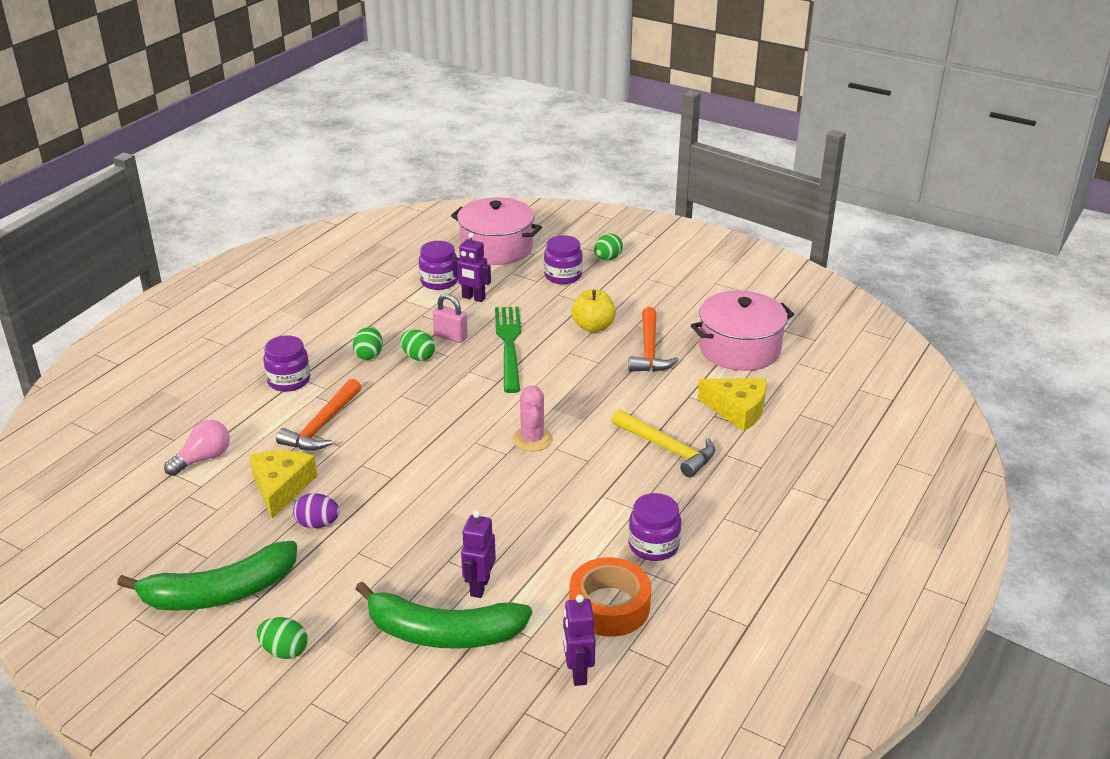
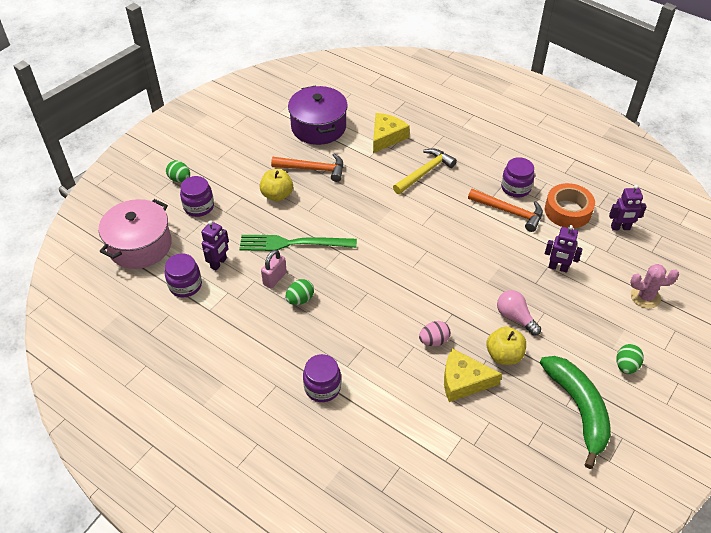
camera: 85 degrees left, 15 degrees up
pink light bulb [164,420,230,476] -> pink light bulb moved to [497,290,541,336]
orange hammer [276,379,361,451] -> orange hammer moved to [468,189,543,232]
purple egg [293,493,340,528] -> yellow apple [486,327,526,365]
green egg [353,327,383,360] -> none
green banana [355,582,532,649] -> none
pink cactus [513,385,553,451] -> pink cactus moved to [630,264,679,309]
pink pot [691,290,794,371] -> purple pot [288,86,348,145]
none -> pink egg [419,321,451,346]

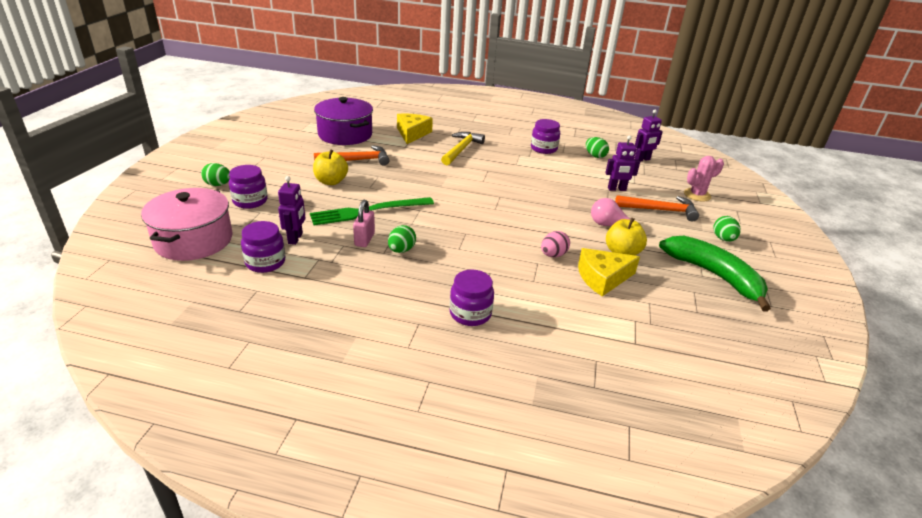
camera: 25 degrees left, 15 degrees down
orange hammer [468,189,543,232] -> orange hammer moved to [615,195,699,221]
orange tape [545,183,595,228] -> green egg [586,137,609,158]

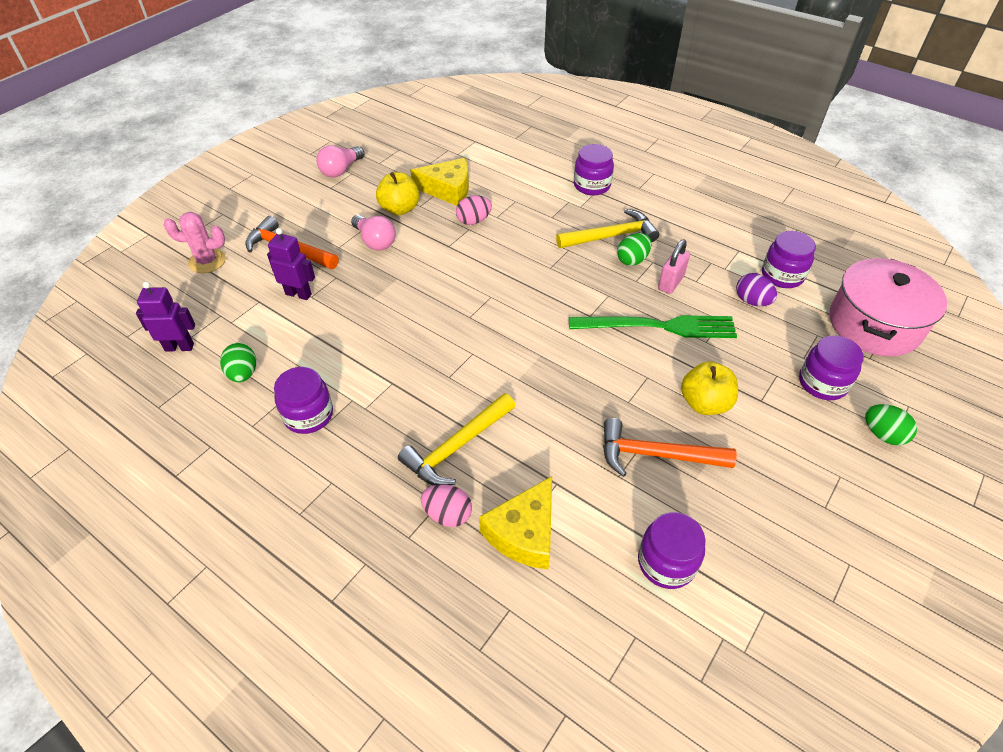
camera: 155 degrees left, 15 degrees up
purple robot [278,176,305,245] -> purple egg [736,273,777,306]
purple pot [314,97,373,145] -> purple jar [638,512,706,589]
green banana [659,236,771,312] -> pink light bulb [316,145,365,177]
green egg [713,216,741,242] -> none
none -> pink egg [421,485,472,527]
none -> yellow hammer [556,209,659,248]

